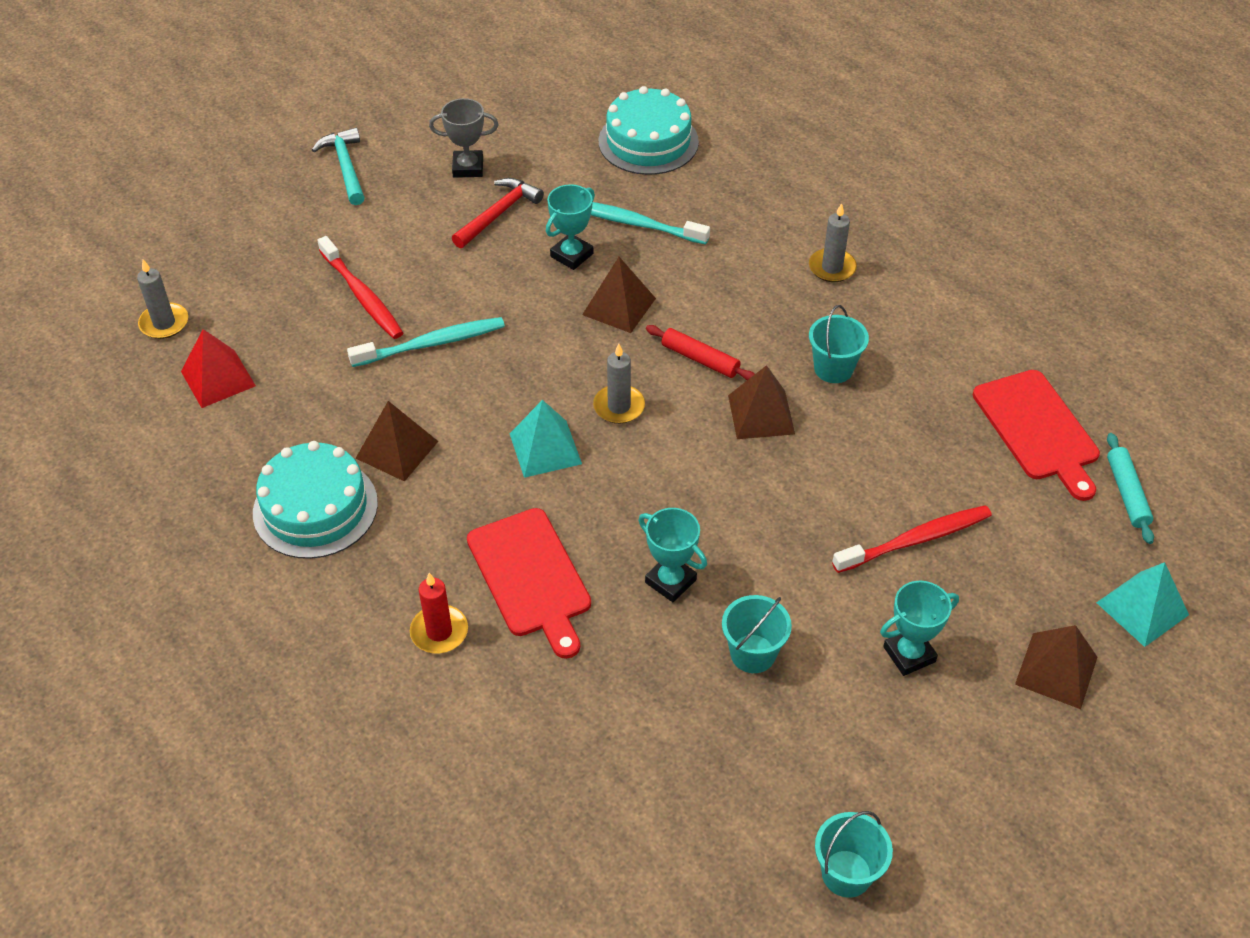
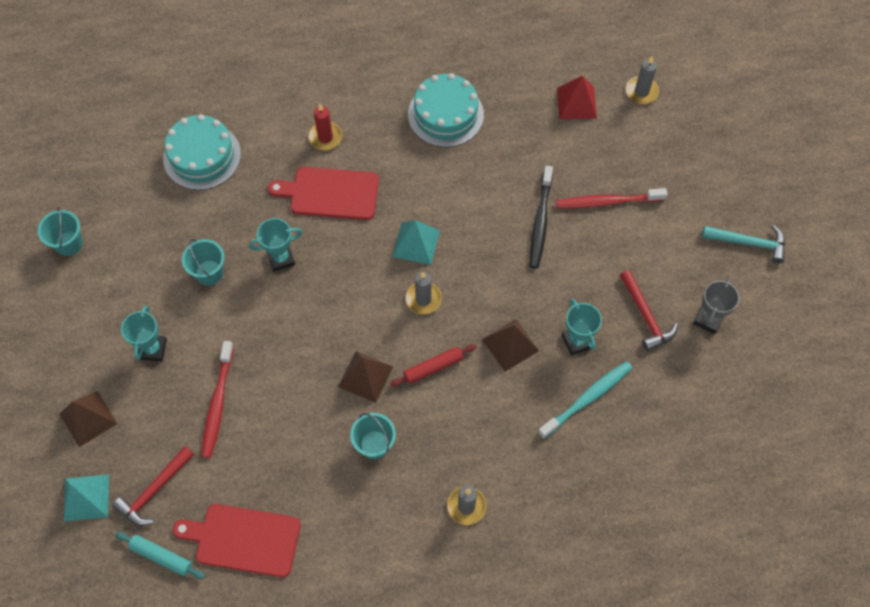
camera: 120 degrees right, 15 degrees up
turquoise toothbrush [347,317,505,367] -> black toothbrush [529,166,553,268]
brown pyramid [356,401,438,482] -> none
turquoise cake [598,86,699,175] -> turquoise cake moved to [163,114,241,190]
none -> red hammer [112,446,194,526]

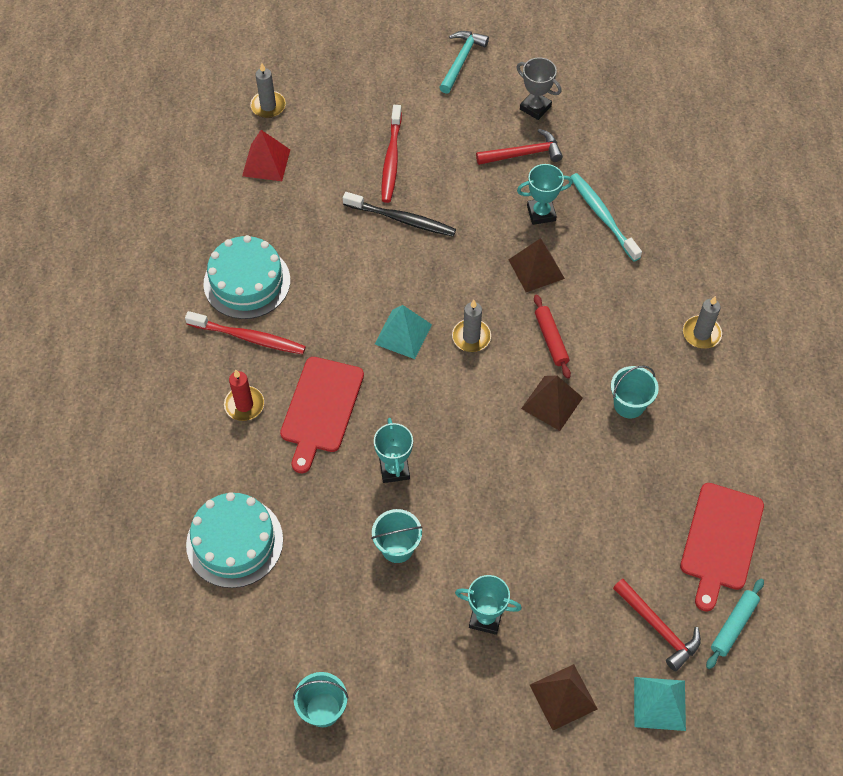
camera: 80 degrees left, 5 degrees down
red toothbrush [201,341,234,458] -> red toothbrush moved to [185,311,306,354]

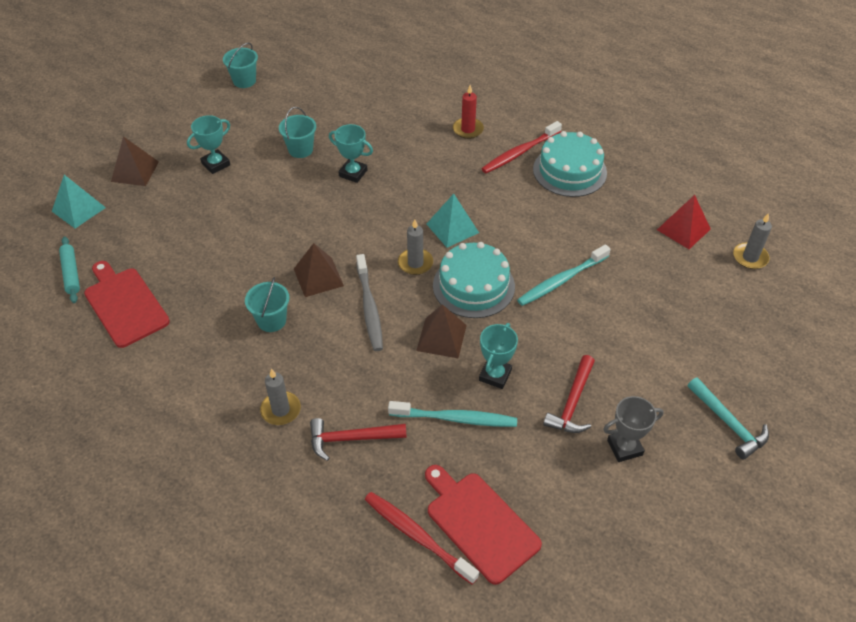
camera: 125 degrees right, 10 degrees down
turquoise cake [186,492,283,588] -> turquoise cake moved to [433,242,515,318]
red cutting board [280,357,364,473] -> red cutting board moved to [425,465,542,585]
black toothbrush [343,192,456,237] -> turquoise toothbrush [517,244,611,306]
red toothbrush [382,105,402,203] -> red toothbrush moved to [365,492,479,585]
red rolling pin [534,295,571,379] -> grey toothbrush [356,254,383,351]
red hammer [613,579,701,671] -> red hammer moved to [310,418,407,461]

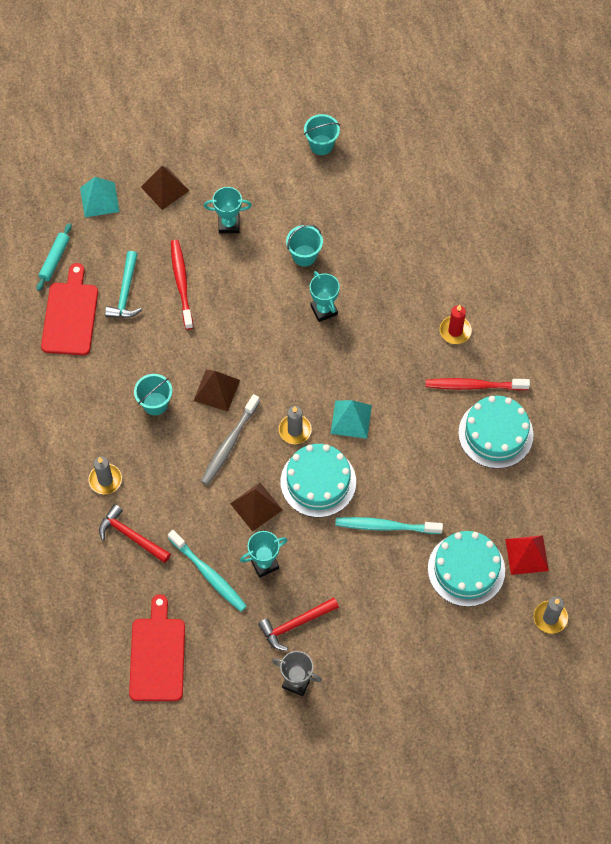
camera: 40 degrees right, 15 degrees up
red toothbrush [365,492,479,585] -> red toothbrush moved to [171,240,193,330]
turquoise hammer [688,377,769,460] -> turquoise hammer moved to [105,251,142,318]
none -> turquoise cake [428,531,505,607]

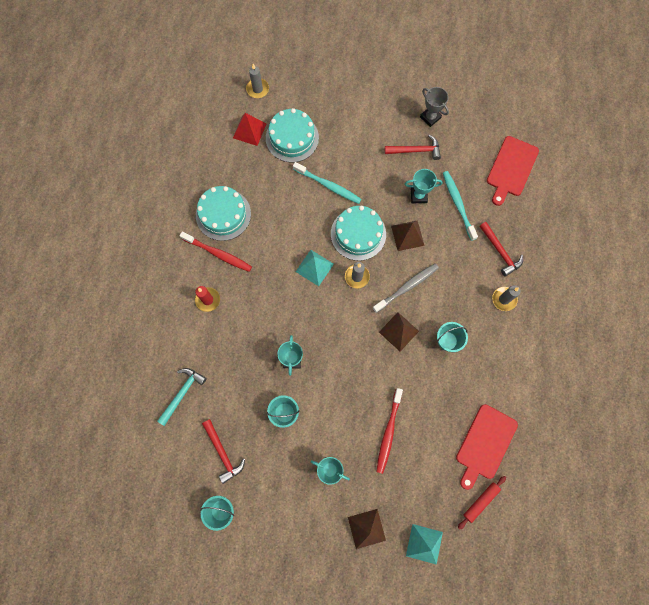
camera: 155 degrees left, 10 degrees up
turquoise rolling pin [36,223,72,291] -> red rolling pin [458,476,506,530]
turquoise hammer [105,251,142,318] -> turquoise hammer moved to [157,368,207,426]
none -> red hammer [202,419,245,484]

